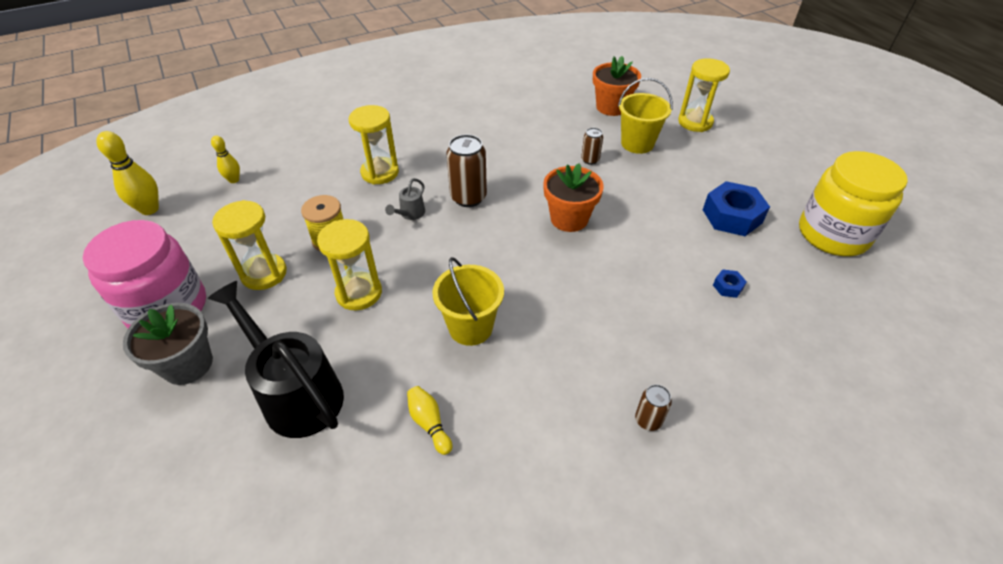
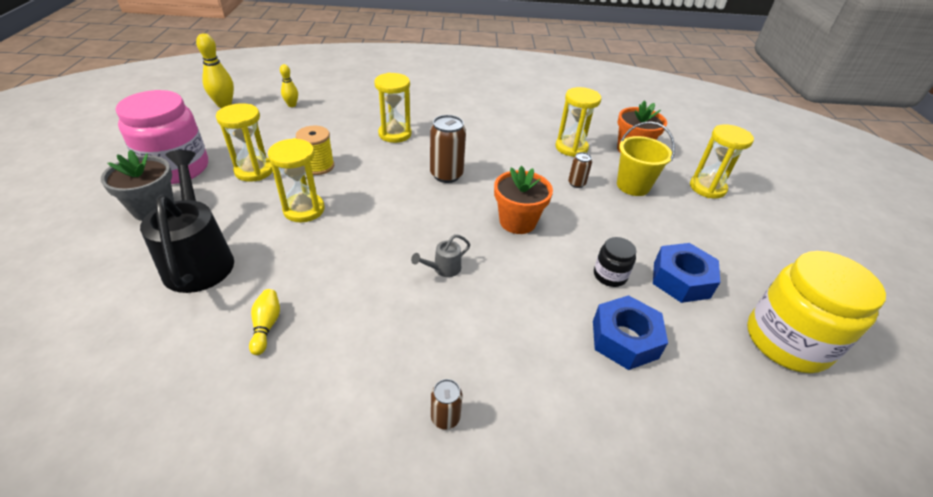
camera: 25 degrees right, 5 degrees down
grey watering can [385,178,425,220] -> grey watering can moved to [411,234,470,277]
yellow bucket [432,257,504,346] -> none
blue nut [713,269,747,298] -> blue nut [593,295,668,370], size x2.20
none -> yellow hourglass [556,87,601,157]
none -> black jar [594,237,636,287]

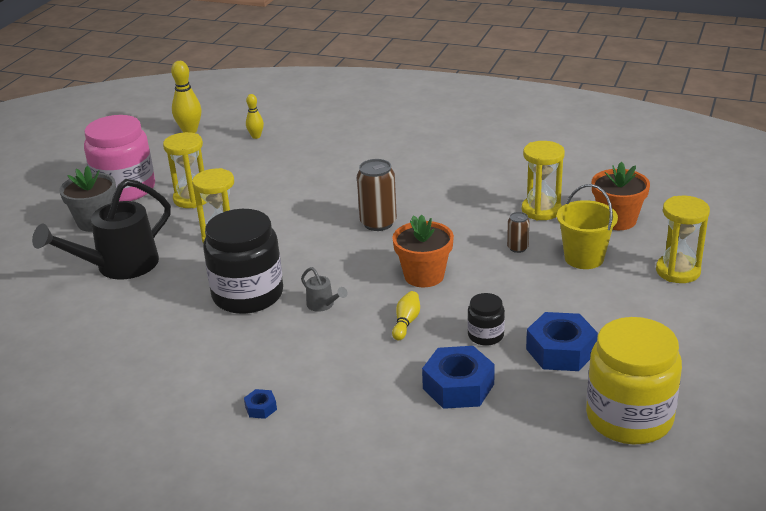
camera: 25 degrees right, 10 degrees down
black watering can [140,150,234,293] -> black watering can turned 135 degrees counterclockwise [32,179,171,279]
yellow bowling pin [249,289,280,355] -> yellow bowling pin moved to [392,291,420,340]
yellow spool [296,126,334,175] -> none
yellow hourglass [374,73,411,143] -> none
grey watering can [411,234,470,277] -> grey watering can turned 120 degrees counterclockwise [301,267,348,312]
brown can [431,379,462,429] -> blue nut [244,389,277,419]
none -> black jar [203,209,283,314]

